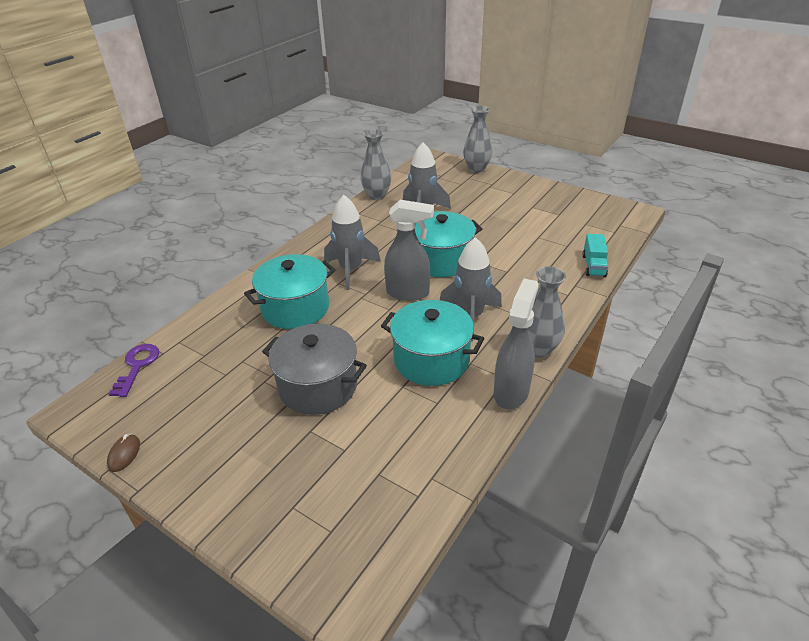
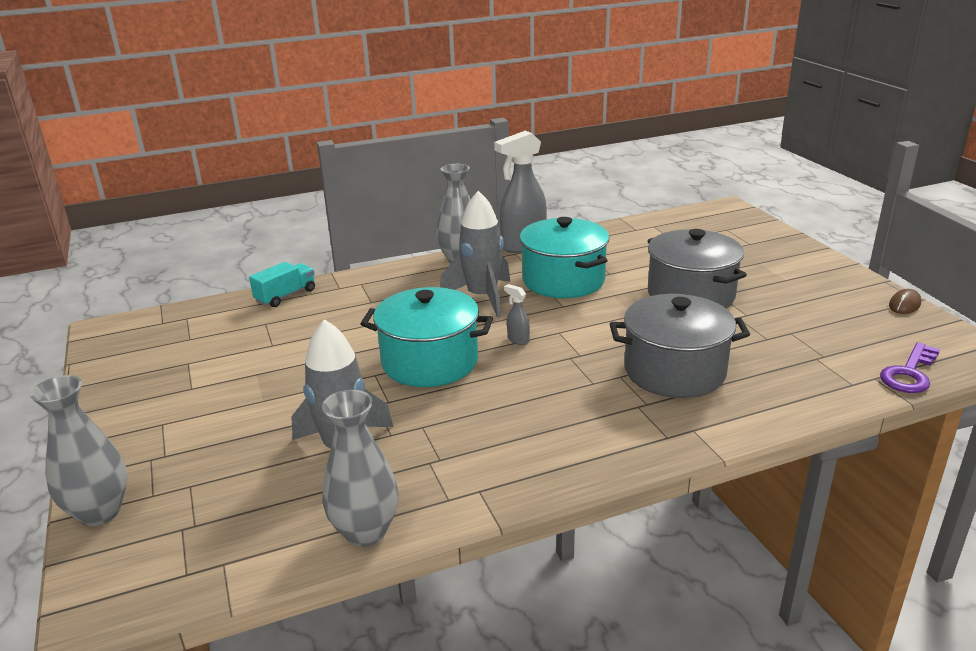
camera: 145 degrees left, 10 degrees down
turquoise pot [244,254,336,329] -> grey pot [610,294,750,398]
grey rocket [324,195,381,290] -> none
grey spray bottle [384,200,434,301] -> grey spray bottle [504,284,530,345], size x0.42

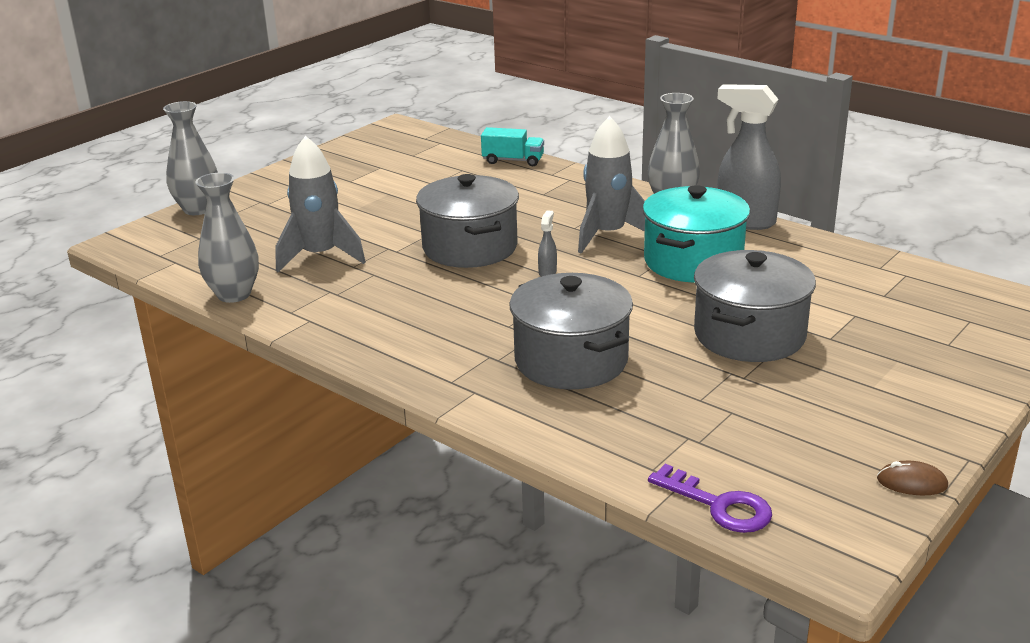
camera: 60 degrees right, 0 degrees up
turquoise pot [361,287,493,387] -> grey pot [416,174,519,268]
purple key [880,342,940,393] -> purple key turned 150 degrees counterclockwise [648,464,772,533]

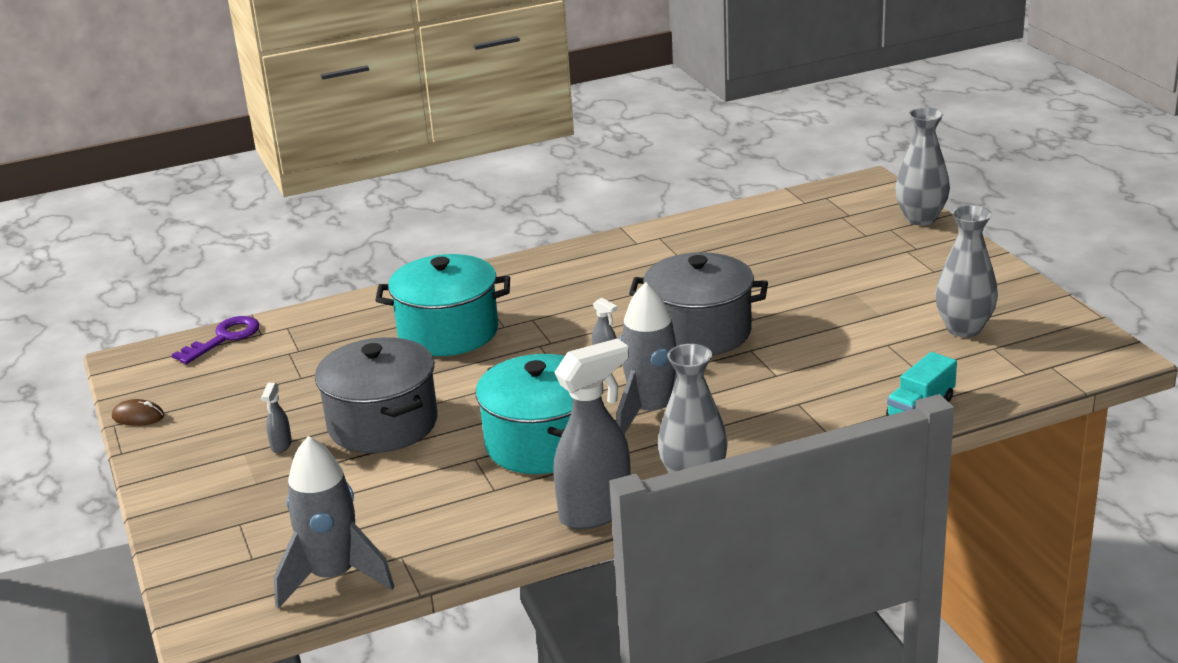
camera: 120 degrees right, 0 degrees up
grey vase [195,173,259,303] -> grey vase moved to [935,205,998,337]
grey rocket [275,136,366,272] -> grey rocket moved to [274,436,395,609]
grey pot [509,273,633,390] -> turquoise pot [375,254,510,356]
purple key [648,464,772,533] -> purple key turned 150 degrees clockwise [172,316,259,364]
brown mouse [877,461,948,495] -> brown mouse turned 60 degrees clockwise [112,399,164,426]
none -> grey spray bottle [261,383,292,453]

